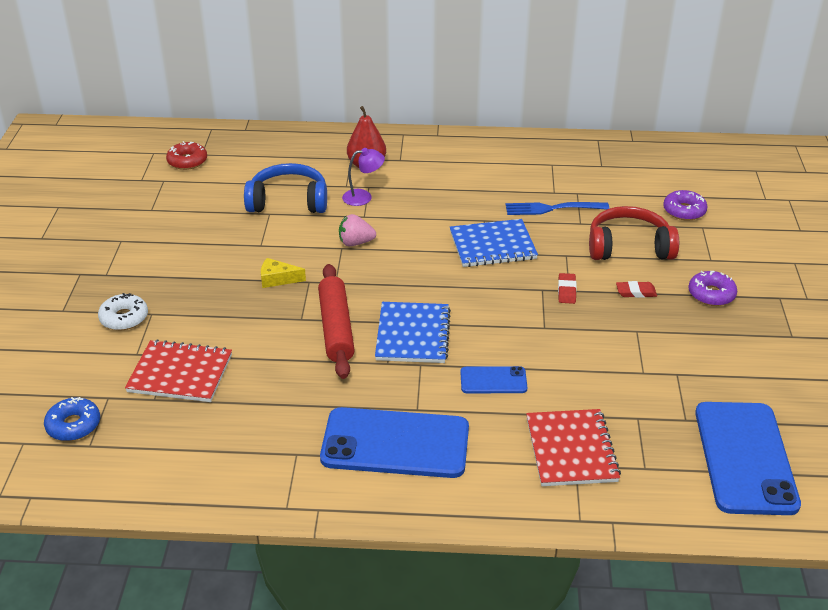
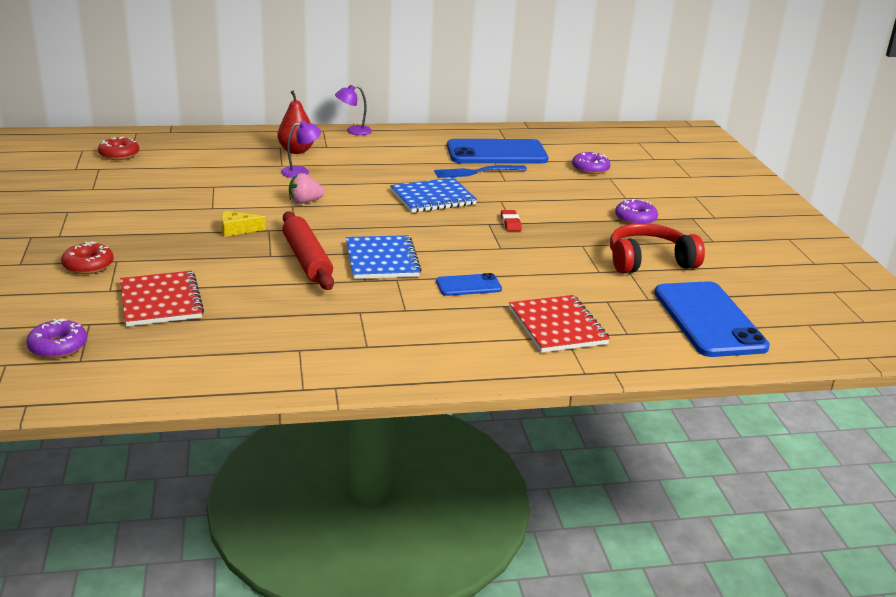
camera: 15 degrees left, 10 degrees down
blue donut [44,397,100,441] -> purple donut [26,319,87,359]
white donut [98,293,148,330] -> red donut [61,242,114,274]
red notebook [125,339,232,402] -> red notebook turned 75 degrees clockwise [120,271,204,326]
blue headphones [244,163,327,213] -> none
blue phone [320,407,469,478] -> blue phone moved to [447,139,548,163]
red headphones [589,206,679,260] -> red headphones moved to [610,223,705,274]
red eraser [616,281,657,298] -> none
none -> purple lamp [335,85,372,135]

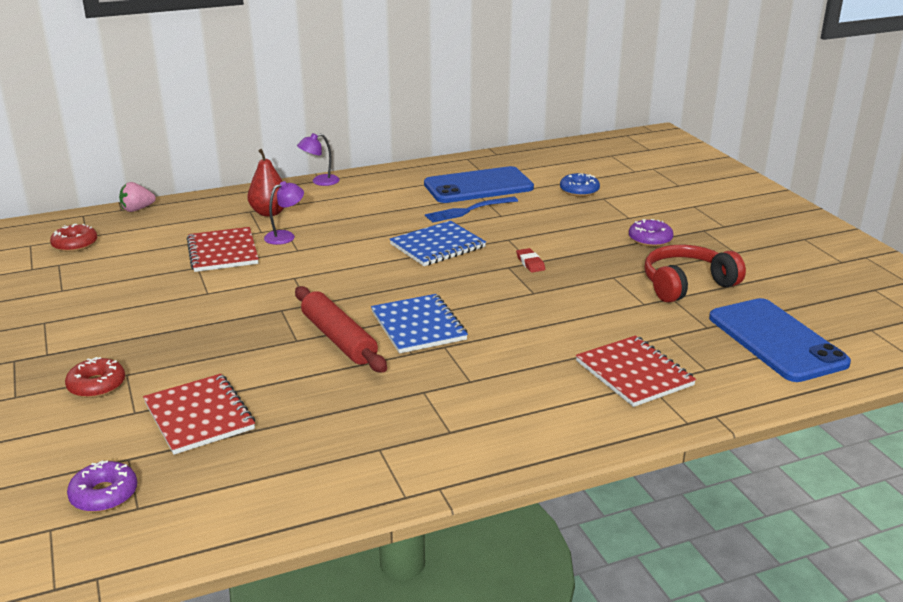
camera: 10 degrees left, 0 degrees up
yellow cheese [221,211,266,237] -> none
pink strawberry [289,173,325,204] -> pink strawberry moved to [119,182,156,212]
blue phone [436,273,502,296] -> none
purple donut [572,152,611,174] -> blue donut [560,173,600,197]
none -> red notebook [187,227,259,272]

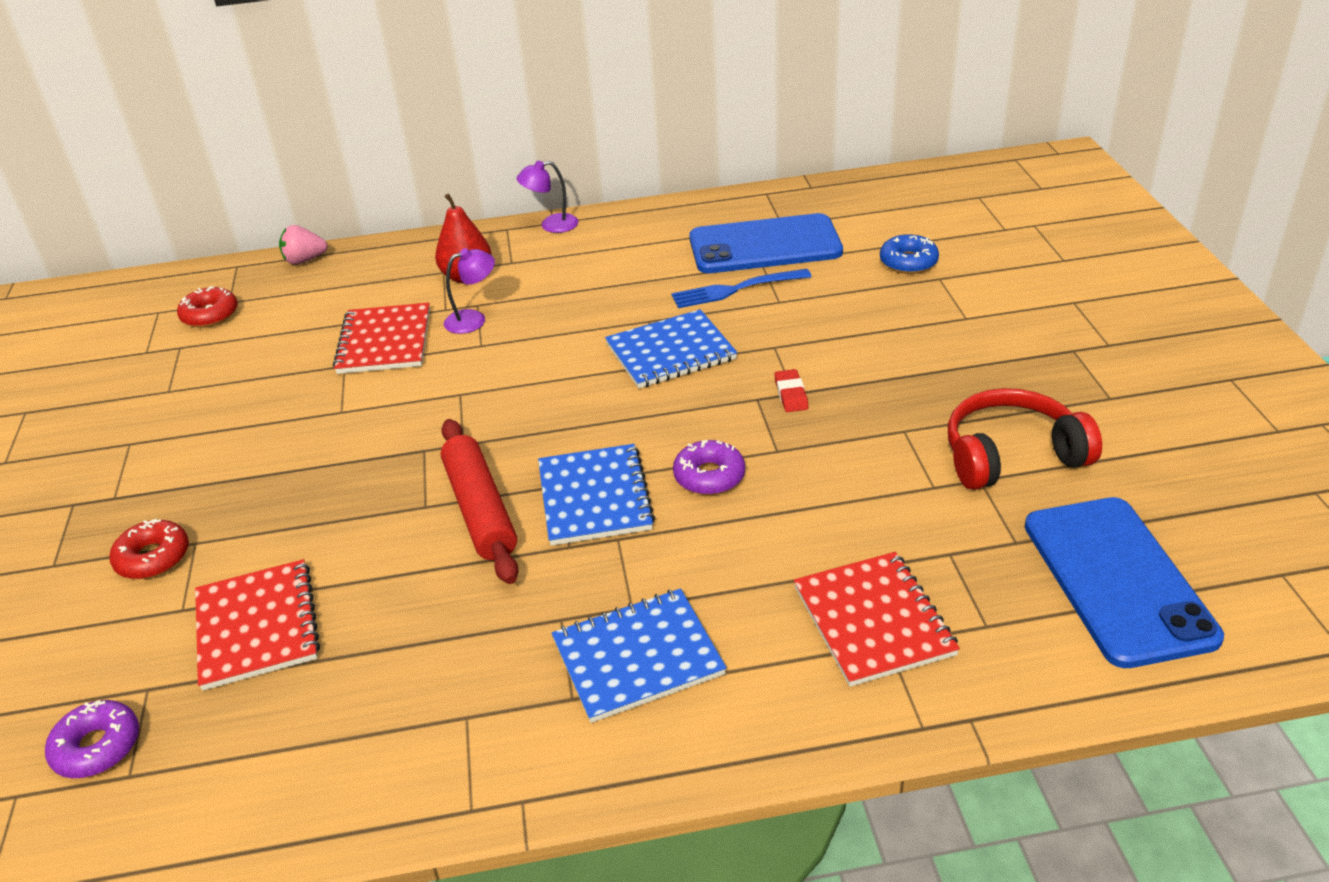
camera: 15 degrees right, 10 degrees up
purple donut [629,219,674,247] -> purple donut moved to [673,440,745,495]
none -> blue notebook [552,589,727,723]

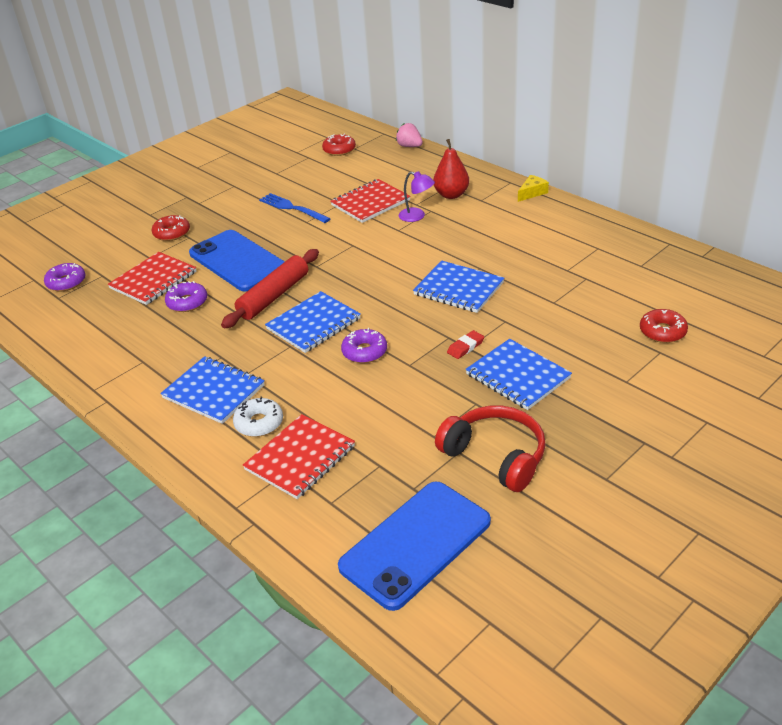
camera: 55 degrees right, 0 degrees up
purple lamp [516,161,578,233] -> yellow cheese [518,175,549,202]
blue fork [671,269,812,308] -> blue fork moved to [259,193,331,223]
blue phone [689,213,843,273] -> blue phone moved to [189,230,285,292]
blue donut [880,234,939,274] -> red donut [640,309,688,343]
none -> purple donut [165,281,207,312]
none -> white donut [233,397,283,437]
none -> blue notebook [465,339,572,410]

